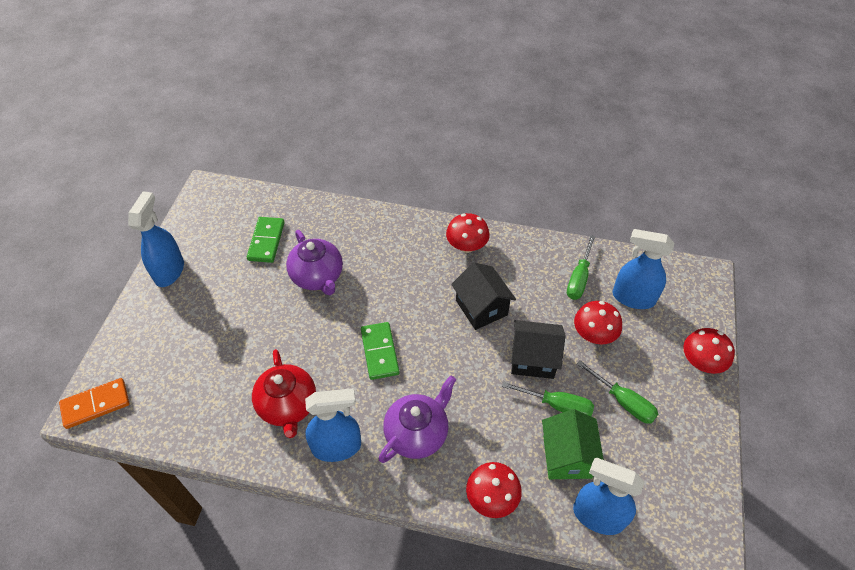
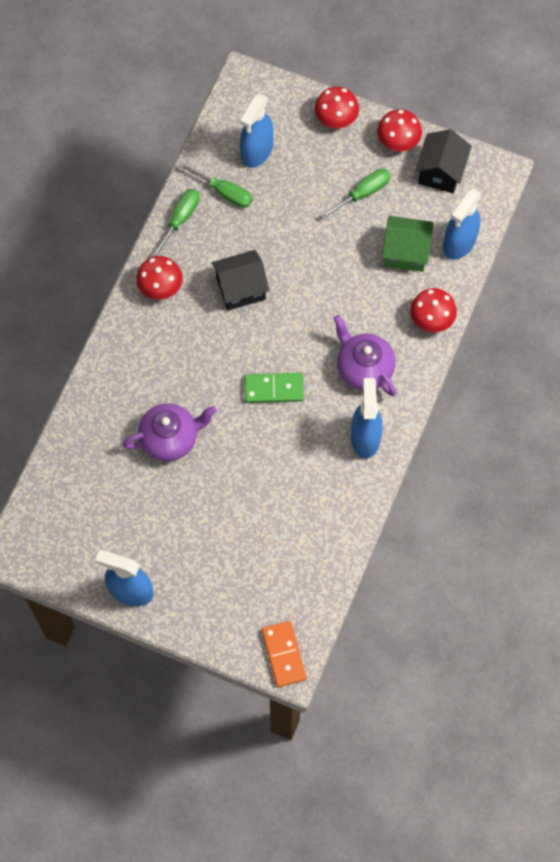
camera: 80 degrees left, 15 degrees up
green domino [247,217,285,263] -> none
red teapot [252,349,316,438] -> none
green screwdriver [502,381,594,416] -> green screwdriver moved to [151,189,200,257]
black house [511,320,565,379] -> black house moved to [415,129,472,193]
red mushroom [574,301,622,344] -> red mushroom moved to [377,109,422,151]

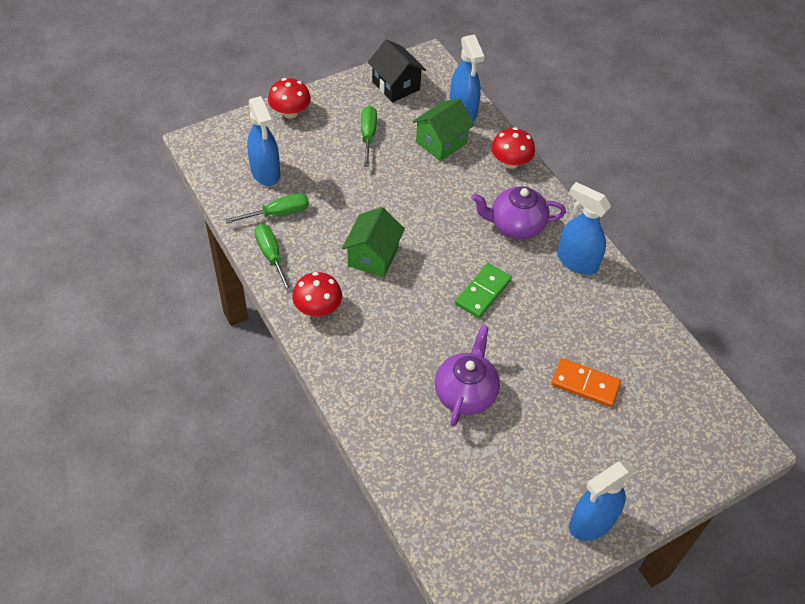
camera: 55 degrees left, 15 degrees down
black house [212,250,270,310] -> green house [342,207,405,278]
orange domino [262,621,306,687] -> orange domino moved to [551,358,621,407]
red mushroom [377,109,422,151] -> none

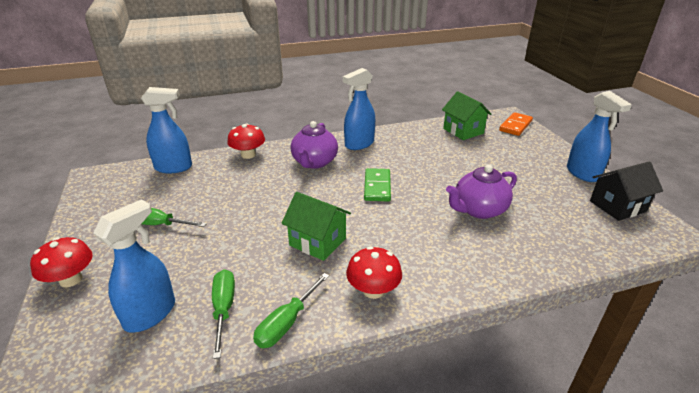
camera: 75 degrees left, 20 degrees down
blue spray bottle [247,96,280,186] -> blue spray bottle turned 45 degrees counterclockwise [93,200,175,333]
green screwdriver [254,224,292,293] -> green screwdriver turned 45 degrees counterclockwise [253,273,329,348]
black house [368,39,426,103] -> black house moved to [590,161,663,221]
green house [412,98,474,161] -> green house moved to [442,91,491,140]
purple teapot [435,325,500,427] -> purple teapot turned 60 degrees counterclockwise [446,165,517,219]
green domino [455,263,512,318] -> green domino turned 45 degrees clockwise [364,168,391,202]
orange domino [551,358,621,407] -> orange domino moved to [499,112,533,136]

